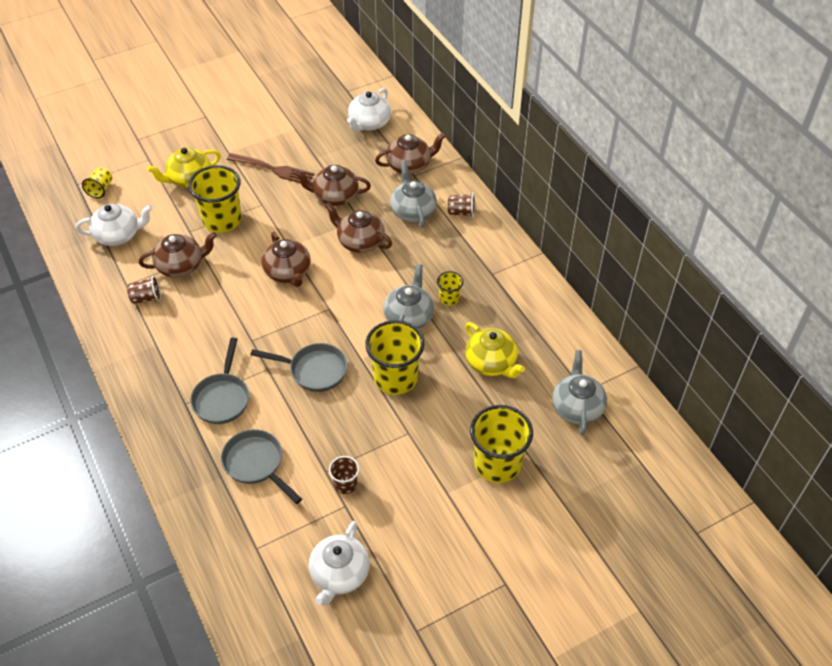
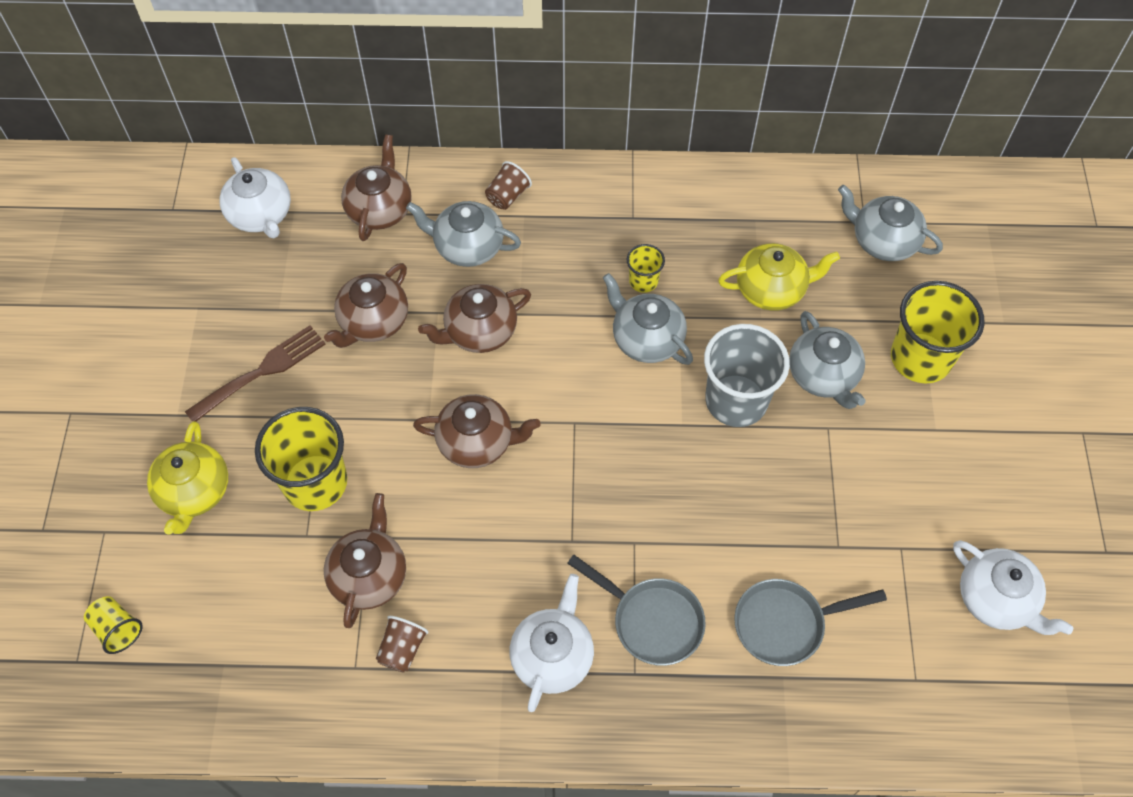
camera: 60 degrees left, 10 degrees up
white teapot [75,204,153,246] -> white teapot moved to [510,574,594,712]
grey pan [250,343,348,392] -> none
brown cup [329,456,359,494] -> none
yellow cup [365,320,424,395] -> grey cup [704,324,790,427]
none -> grey teapot [789,311,866,409]

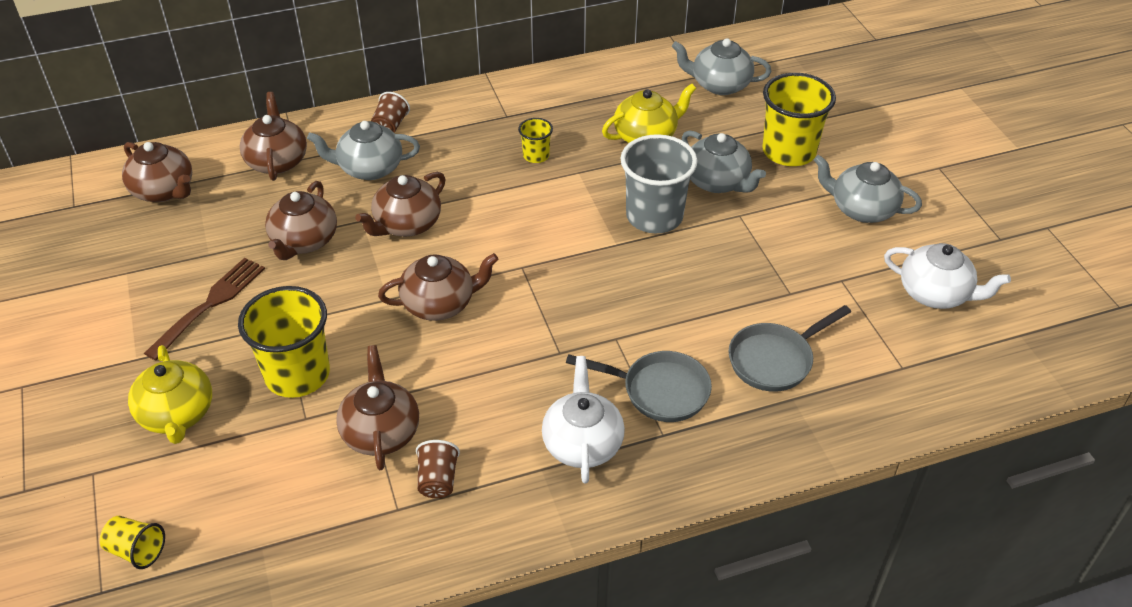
camera: 20 degrees left, 15 degrees down
white teapot [219,157,291,238] -> brown teapot [122,142,192,202]
grey teapot [603,273,693,365] -> grey teapot moved to [814,155,922,223]

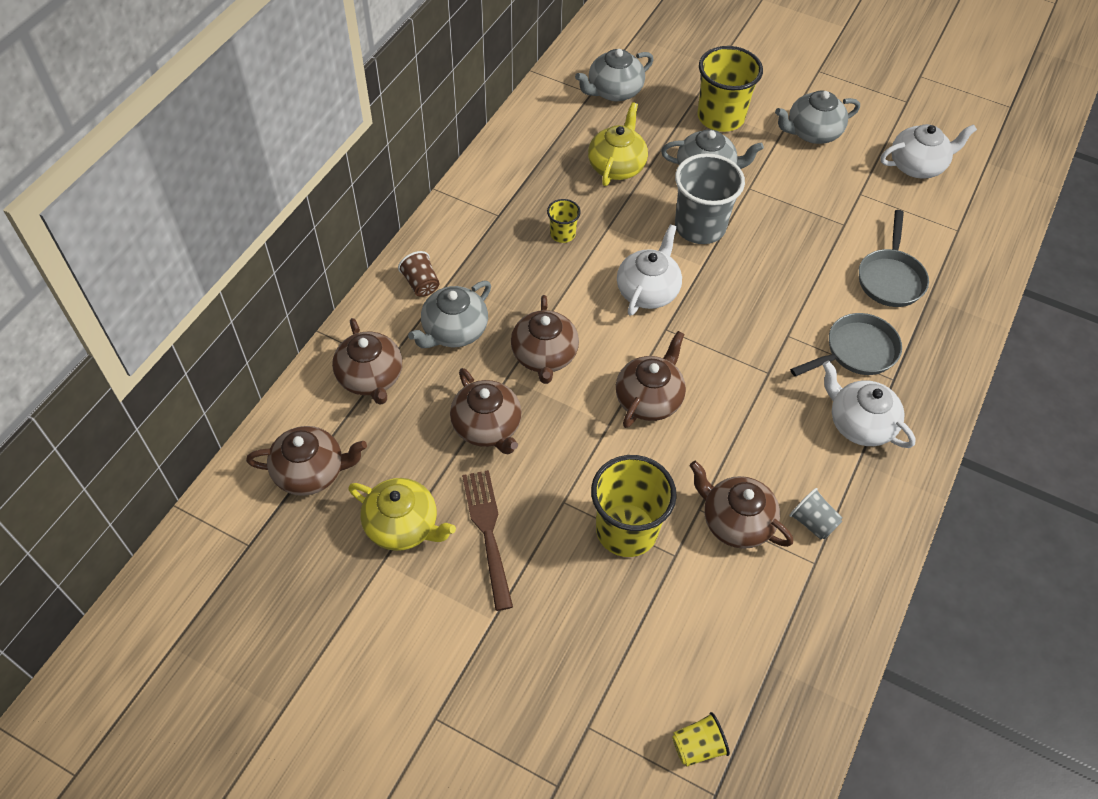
camera: 45 degrees left, 10 degrees up
yellow teapot [128,345,212,444] -> yellow teapot moved to [348,478,456,551]
brown teapot [240,92,307,181] -> brown teapot turned 150 degrees counterclockwise [332,318,402,405]
brown cup [416,440,460,498] -> grey cup [789,488,842,540]
none -> white teapot [617,224,682,316]

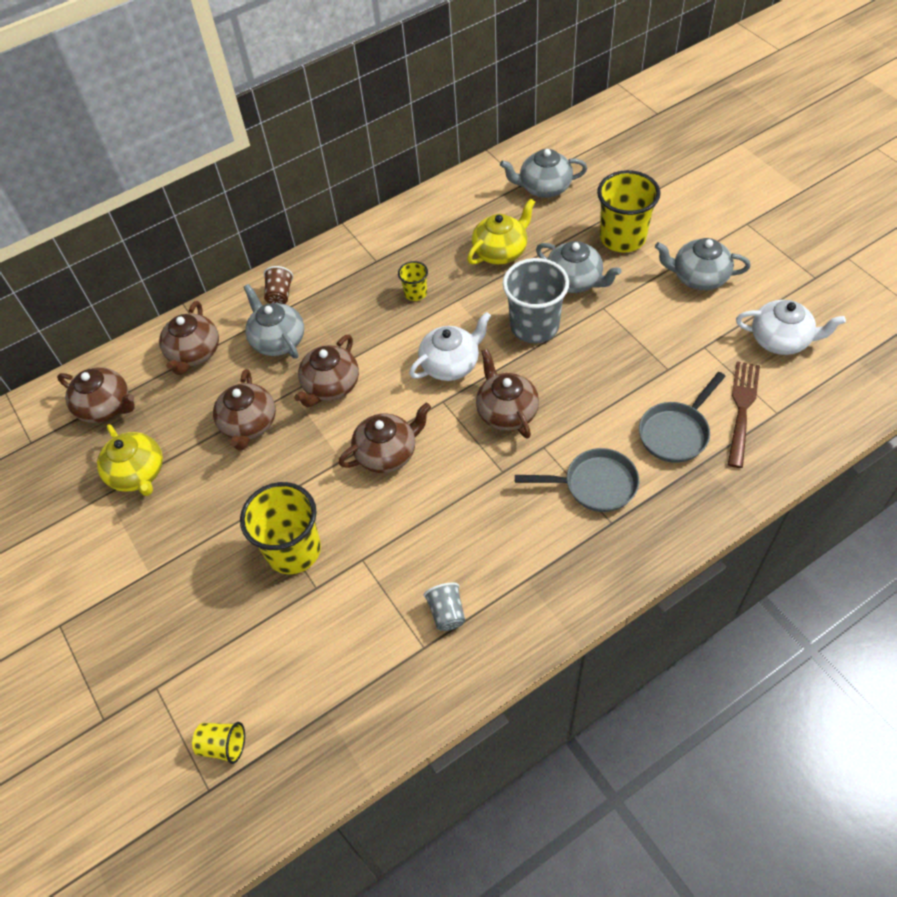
camera: 35 degrees right, 0 degrees up
grey teapot [408,281,491,348] -> grey teapot turned 75 degrees clockwise [244,284,304,359]
brown fork [462,470,513,611] -> brown fork moved to [728,362,760,468]
brown teapot [690,461,793,549] -> brown teapot moved to [476,349,539,439]
white teapot [823,361,916,448] -> none

